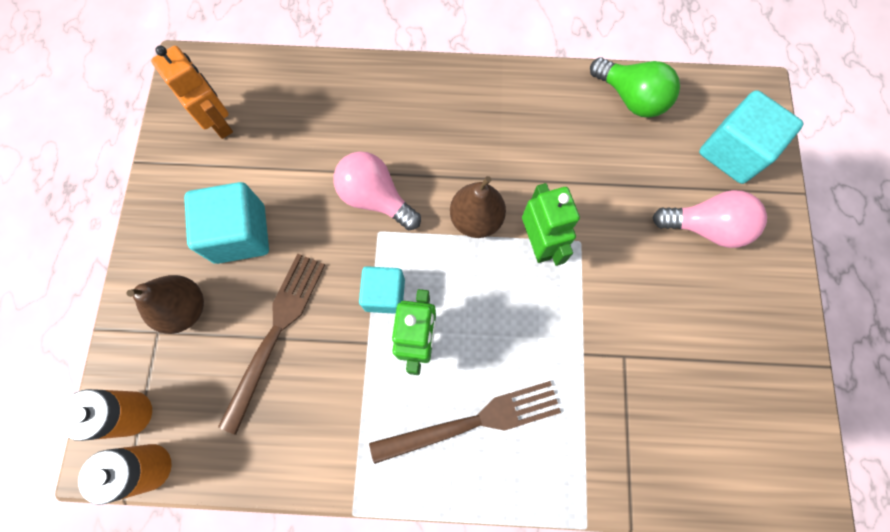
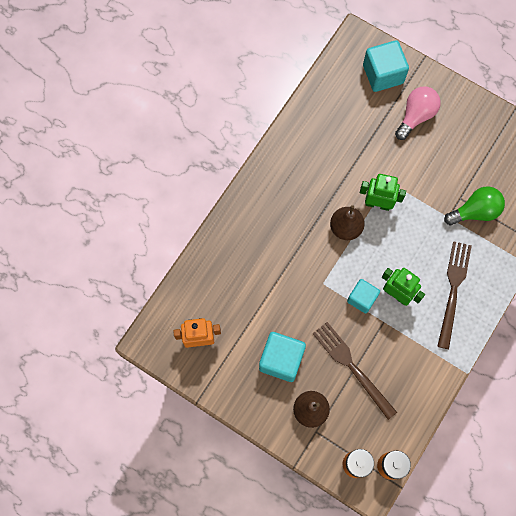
camera: 60 degrees left, 0 degrees up
pink light bulb [333,151,421,230] -> none
green light bulb [590,57,680,117] -> green light bulb moved to [444,186,505,225]

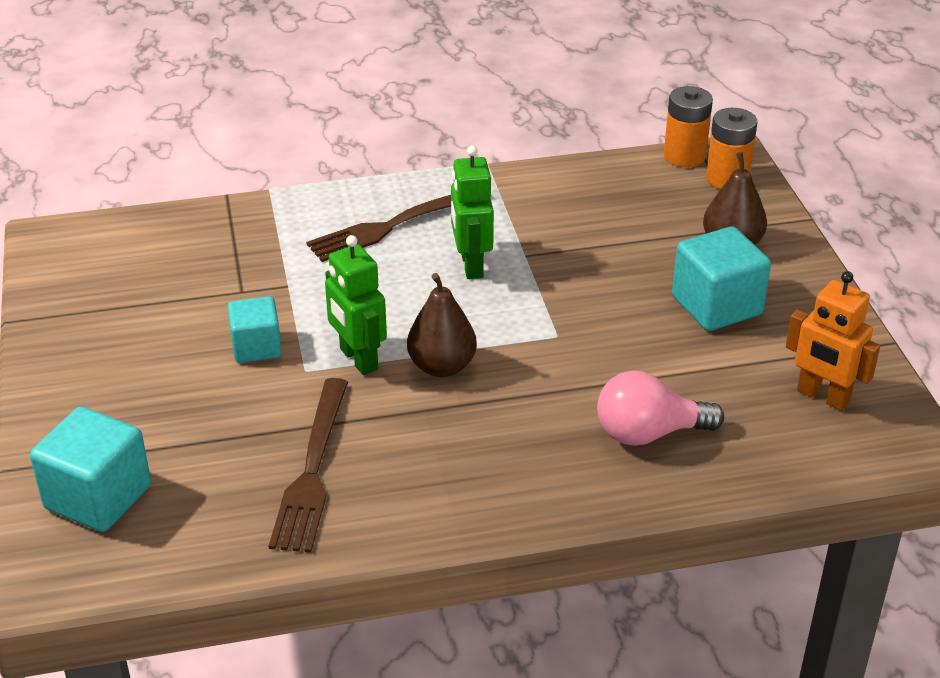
camera: 135 degrees left, 35 degrees down
brown fork [312,322,397,420] -> brown fork moved to [269,378,348,553]
turquoise cube [347,279,380,314] -> turquoise cube moved to [228,296,282,363]
pink light bulb [395,86,441,140] -> pink light bulb moved to [597,371,724,446]
green light bulb [444,186,505,225] -> none

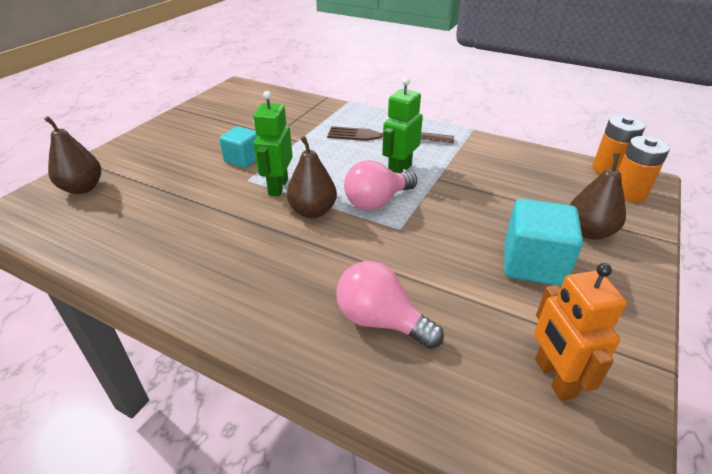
camera: 40 degrees right, 0 degrees up
turquoise cube [30,407,151,532] -> brown pear [44,116,101,194]
brown fork [269,378,348,553] -> none
none -> pink light bulb [344,160,417,211]

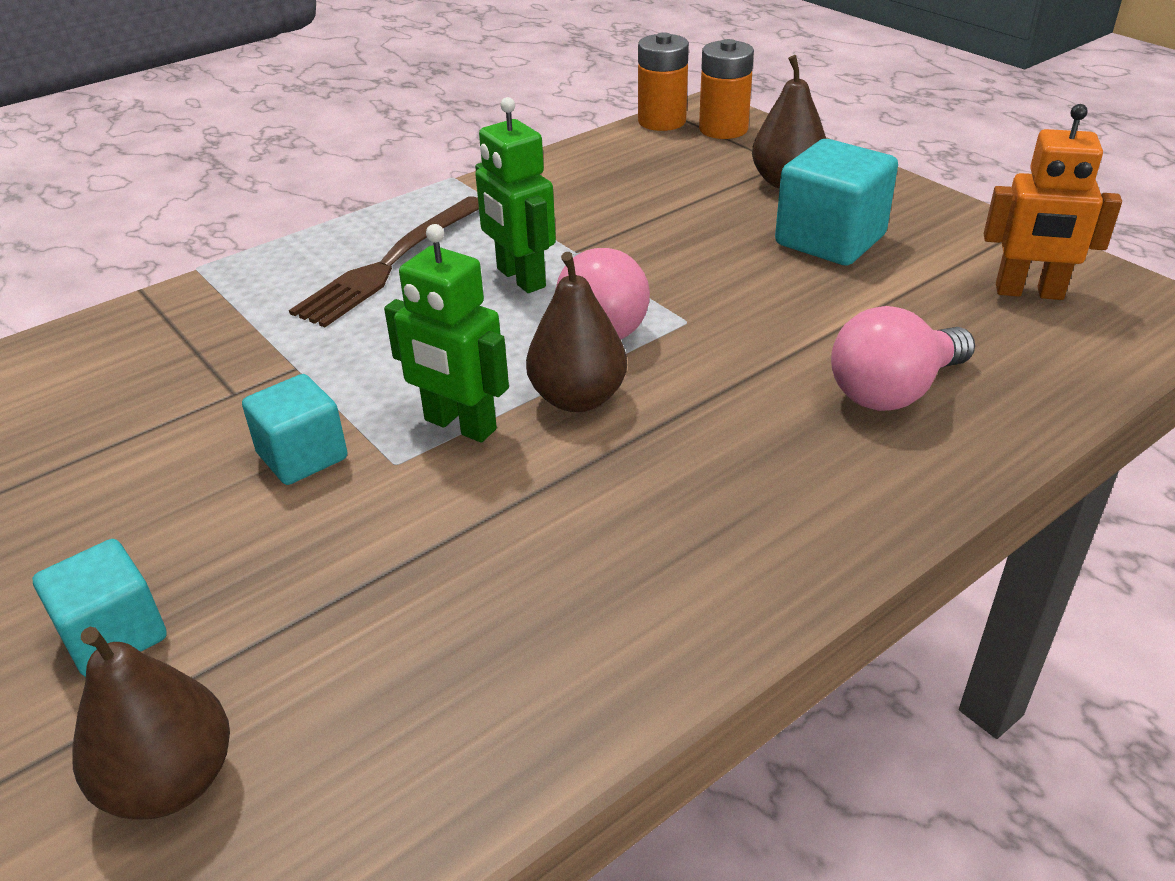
camera: 65 degrees left, 0 degrees up
none -> turquoise cube [32,539,167,677]

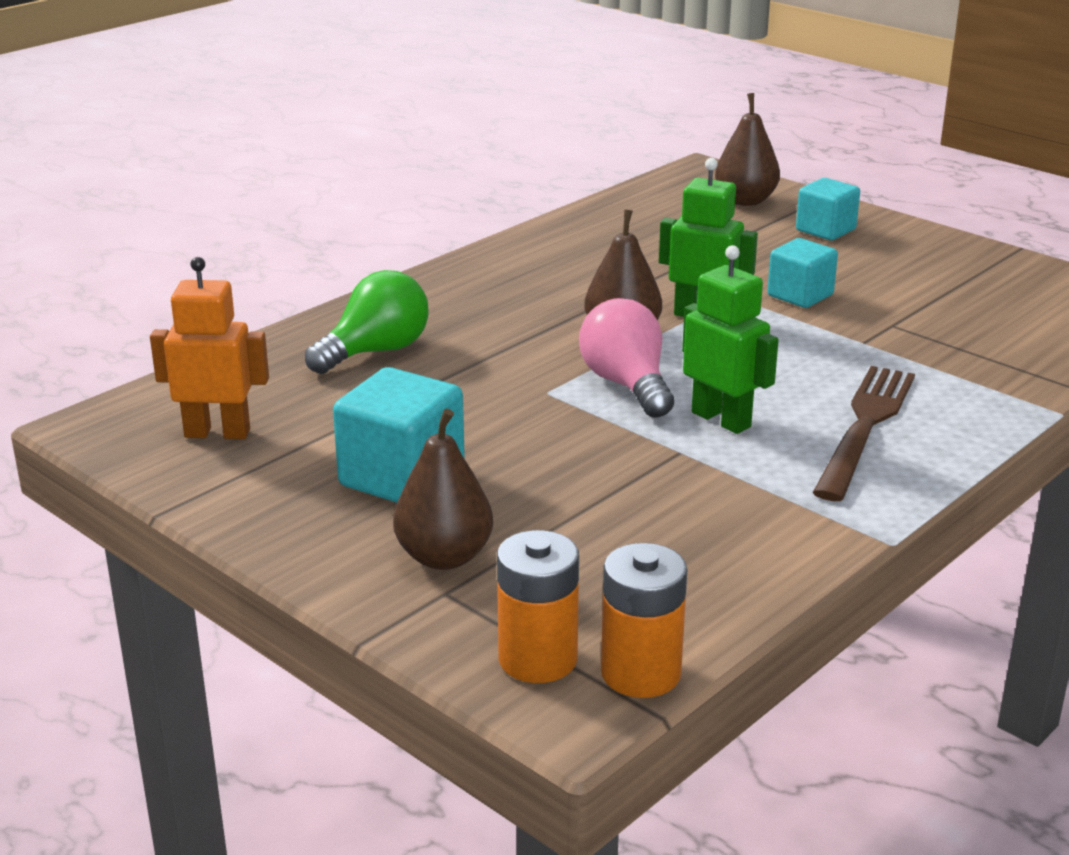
camera: 170 degrees right, 10 degrees down
pink light bulb [831,306,975,411] -> green light bulb [305,270,429,374]

